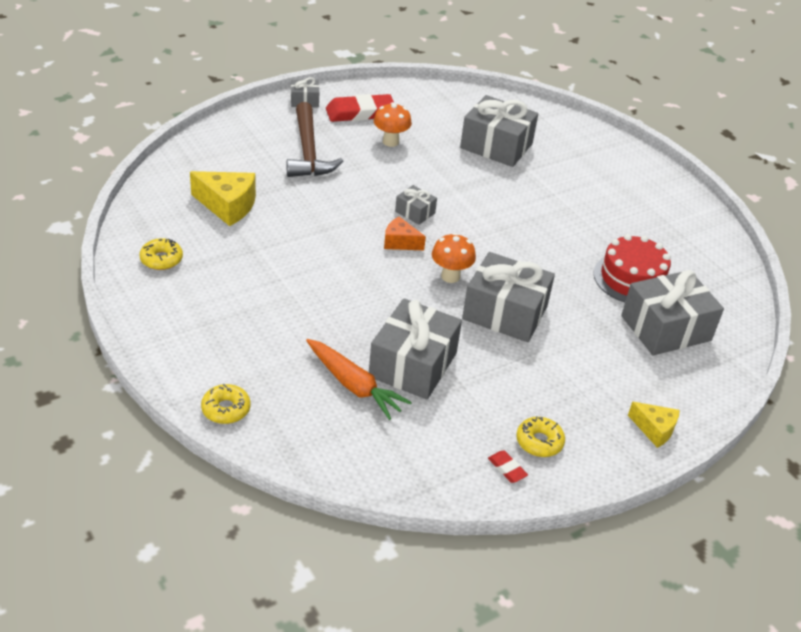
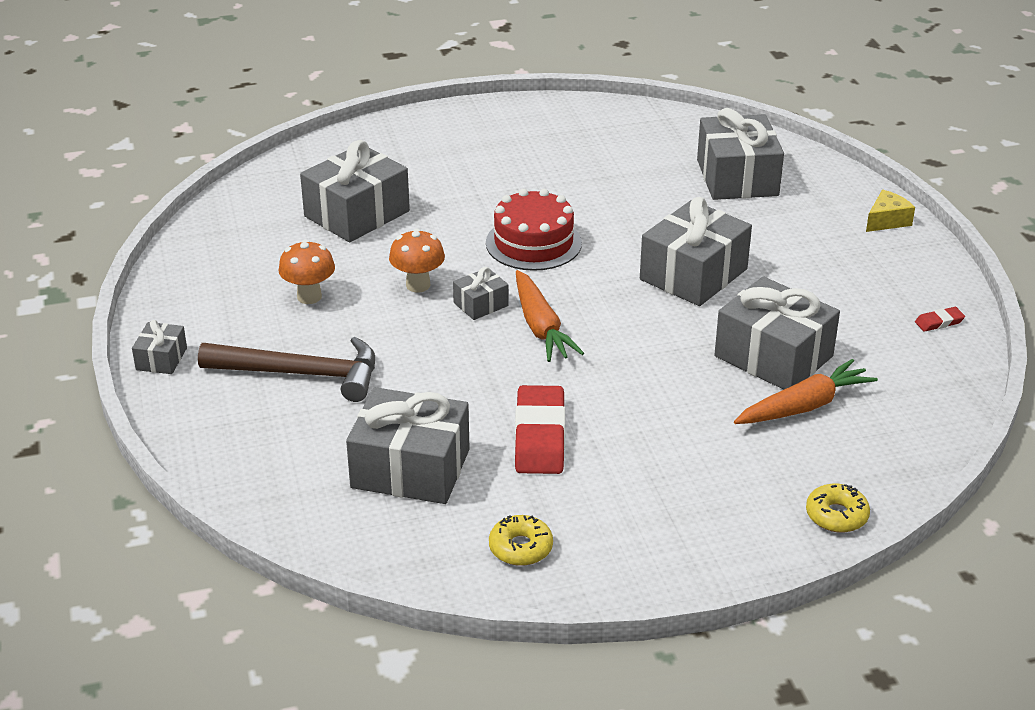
camera: 70 degrees left, 5 degrees down
yellow cheese [190,171,256,226] -> grey gift [346,387,470,504]
red eraser [326,94,394,122] -> red eraser moved to [515,385,565,474]
orange cheese [384,217,426,250] -> orange carrot [516,270,584,362]
orange mushroom [432,233,476,283] -> orange mushroom moved to [389,229,445,293]
yellow donut [516,416,565,457] -> none
red cake [593,234,671,302] -> red cake moved to [486,189,582,271]

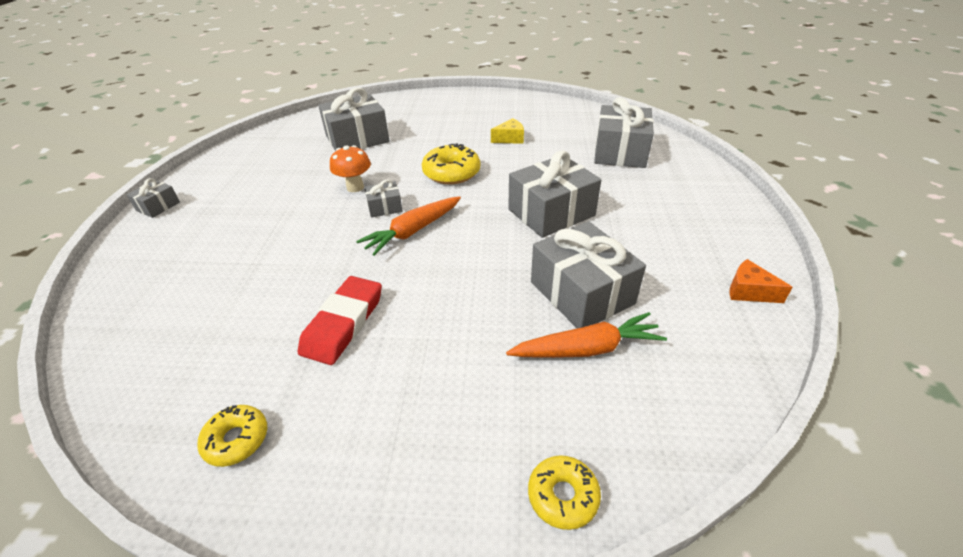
camera: 20 degrees right, 5 degrees up
brown hammer [198,337,375,402] -> none
orange mushroom [278,240,335,304] -> none
grey gift [346,387,470,504] -> none
red cake [486,189,582,271] -> yellow donut [422,143,480,184]
orange carrot [516,270,584,362] -> orange carrot turned 45 degrees clockwise [356,196,461,256]
yellow cheese [866,190,915,232] -> yellow cheese moved to [491,118,524,144]
red eraser [915,307,965,332] -> orange cheese [729,259,793,303]

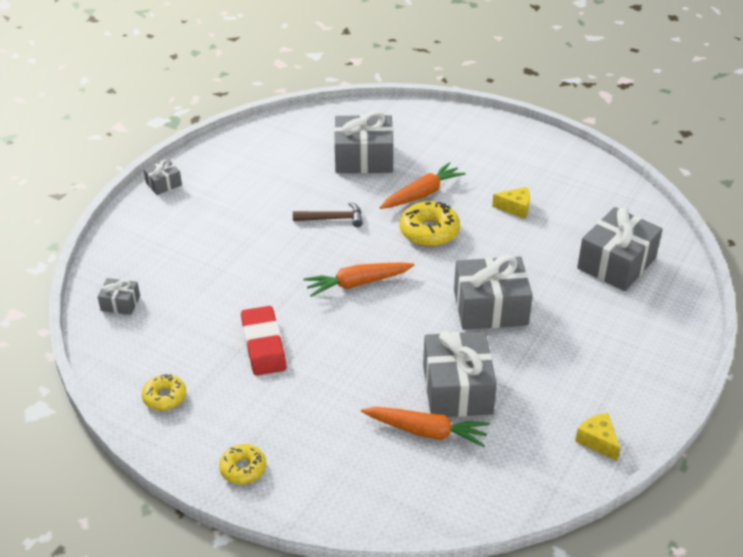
camera: 25 degrees right, 0 degrees up
red eraser [298,276,382,365] -> red eraser turned 60 degrees counterclockwise [241,306,287,376]
orange mushroom [330,145,371,192] -> brown hammer [293,202,363,227]
grey gift [364,180,403,218] -> grey gift moved to [98,278,140,315]
yellow donut [528,455,601,530] -> yellow donut moved to [219,444,266,484]
orange cheese [729,259,793,303] -> yellow cheese [575,413,620,461]
none -> orange carrot [380,162,465,209]

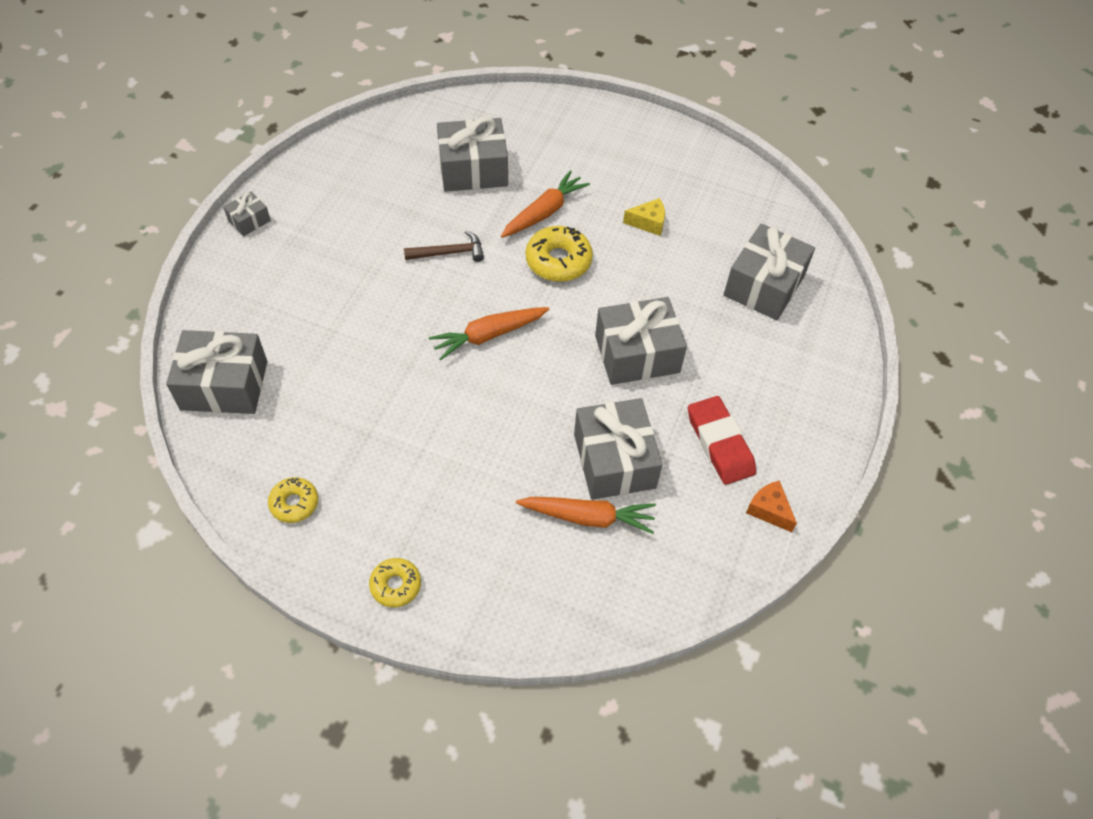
camera: 10 degrees left, 15 degrees up
grey gift [98,278,140,315] -> grey gift [166,330,267,414], size x2.06
red eraser [241,306,287,376] -> red eraser moved to [688,396,756,485]
yellow cheese [575,413,620,461] -> orange cheese [746,480,797,532]

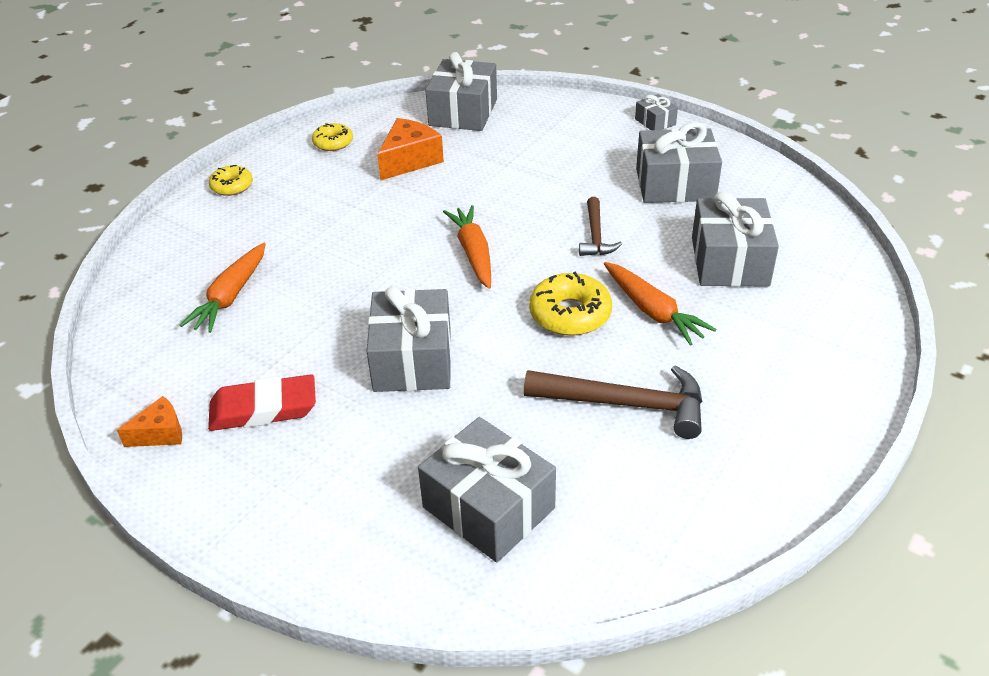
camera: 105 degrees right, 15 degrees down
grey gift [574,398,663,500] -> grey gift moved to [636,122,722,203]
yellow cheese [623,198,665,236] -> brown hammer [524,365,702,439]
none -> orange cheese [377,118,444,181]

